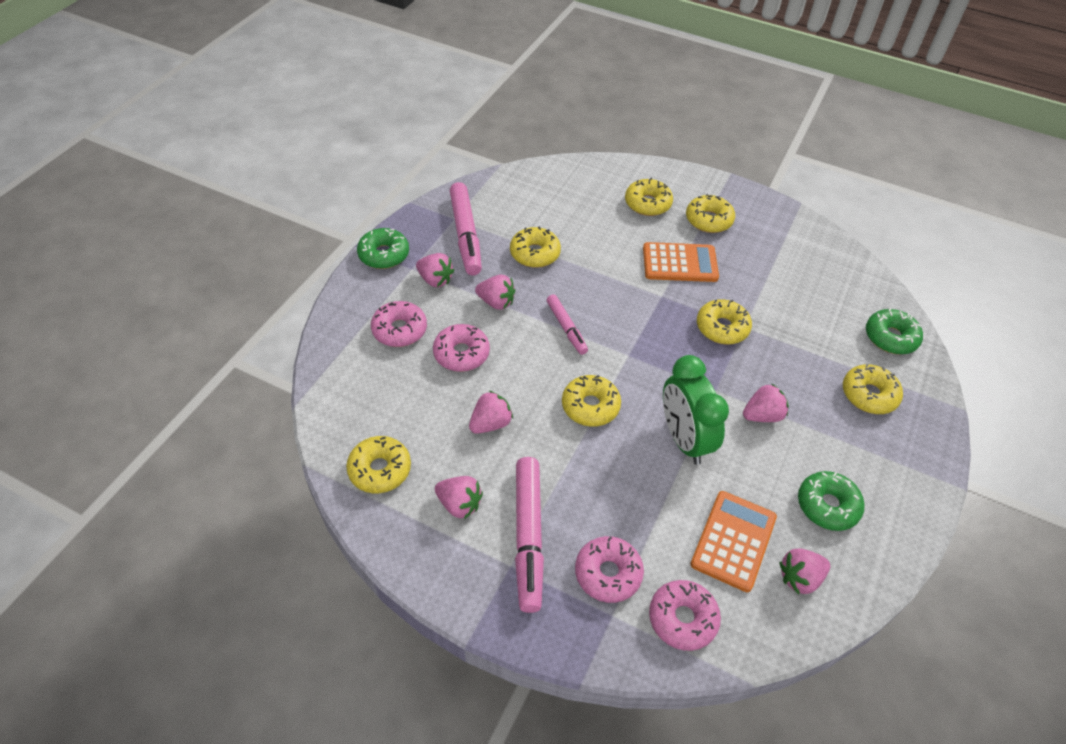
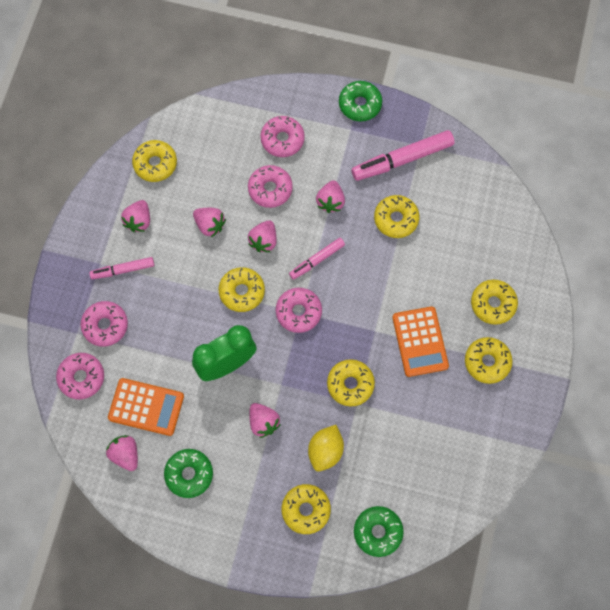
camera: 80 degrees right, 20 degrees up
pink strawberry [416,253,454,287] -> pink strawberry moved to [248,220,277,252]
pink marker [515,457,544,613] -> pink marker [89,257,154,279], size x0.58
none -> pink donut [276,288,322,333]
none -> yellow lemon [308,425,344,472]

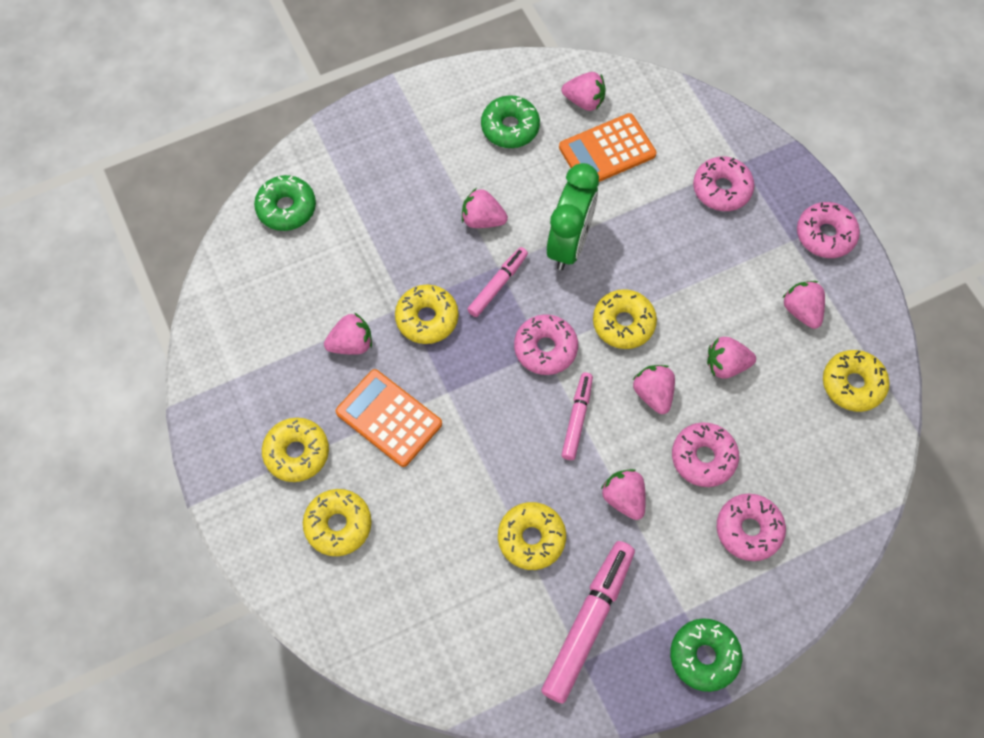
camera: 140 degrees right, 5 degrees down
pink donut [56,353,104,399] -> pink donut moved to [797,202,860,258]
pink marker [89,257,154,279] -> pink marker moved to [467,247,528,317]
yellow donut [282,484,331,534] -> none
yellow lemon [308,425,344,472] -> none
none -> pink strawberry [324,313,372,355]

